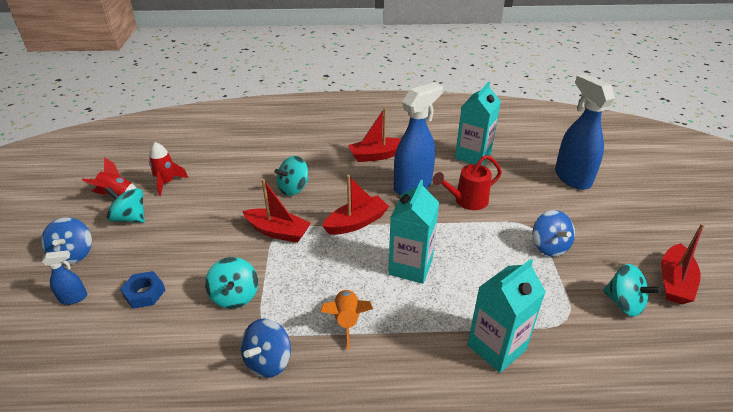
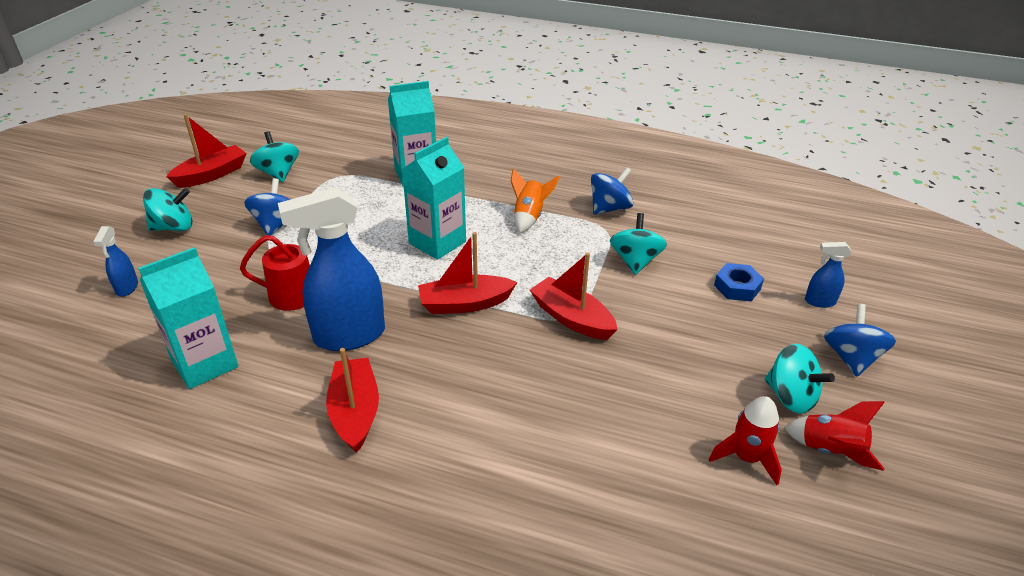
camera: 160 degrees left, 0 degrees up
turquoise spinning top [274,156,309,196] -> turquoise spinning top moved to [143,188,192,231]
red boat [348,108,401,162] -> red boat turned 105 degrees counterclockwise [326,348,379,453]
blue spray bottle [555,74,615,190] -> blue spray bottle [93,226,138,297], size x0.46

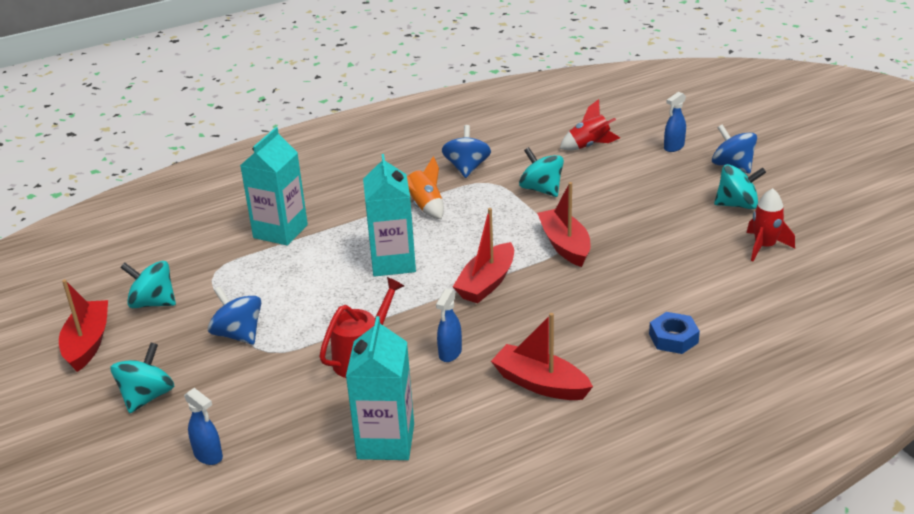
camera: 45 degrees left, 5 degrees down
blue spray bottle [278,187,385,351] -> blue spray bottle [436,289,462,362], size x0.46
red boat [530,253,618,340] -> red boat turned 75 degrees clockwise [537,182,591,267]
blue nut [714,263,764,301] -> blue nut moved to [649,312,700,354]
red rocket [784,401,885,471] -> red rocket moved to [560,99,620,151]

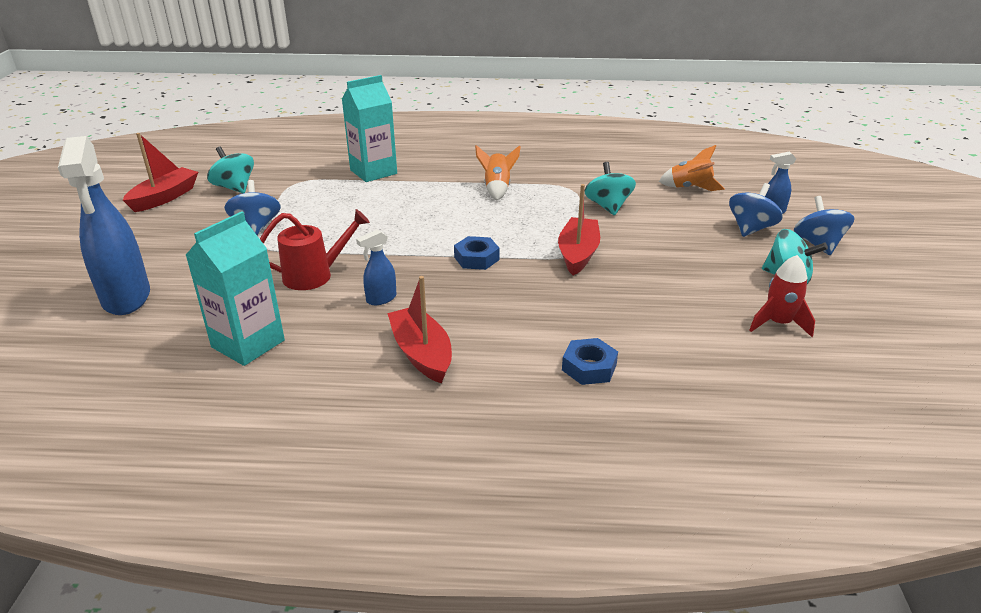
camera: 30 degrees right, 0 degrees up
turquoise spinning top [111,343,174,413] -> none
blue spray bottle [184,388,223,465] -> blue spray bottle [58,136,150,315], size x2.17
turquoise carton [363,154,416,277] -> none
blue spinning top [442,125,491,178] -> blue spinning top moved to [729,183,783,237]
red boat [453,208,514,303] -> blue nut [454,236,500,270]
red rocket [560,99,620,151] -> orange rocket [659,145,725,191]

